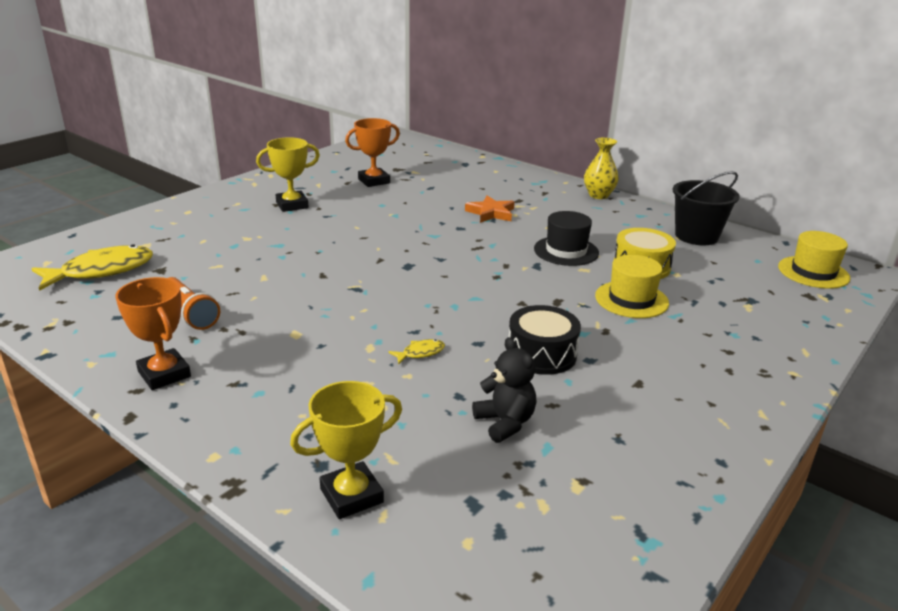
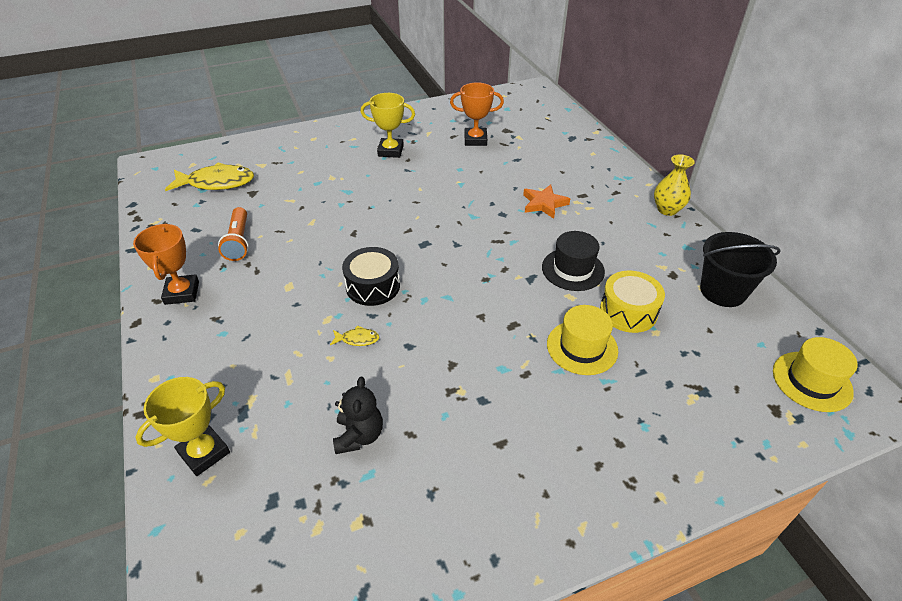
camera: 30 degrees right, 15 degrees up
yellow trophy [290,381,402,519] -> yellow trophy turned 45 degrees counterclockwise [135,377,230,476]
black drum [509,305,581,375] -> black drum moved to [342,247,400,306]

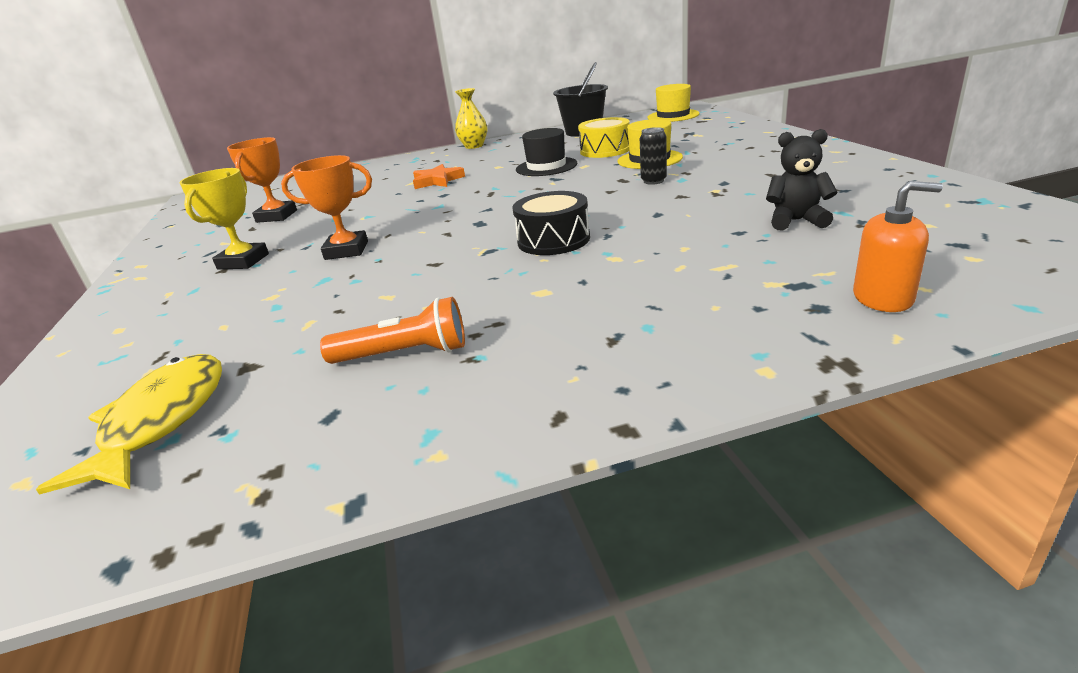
camera: 80 degrees left, 15 degrees down
orange trophy [133,223,199,305] -> orange trophy moved to [281,155,372,260]
yellow trophy [135,377,230,476] -> orange soap dispenser [853,181,943,312]
yellow fish [330,325,379,346] -> none
none -> black can [640,127,667,185]

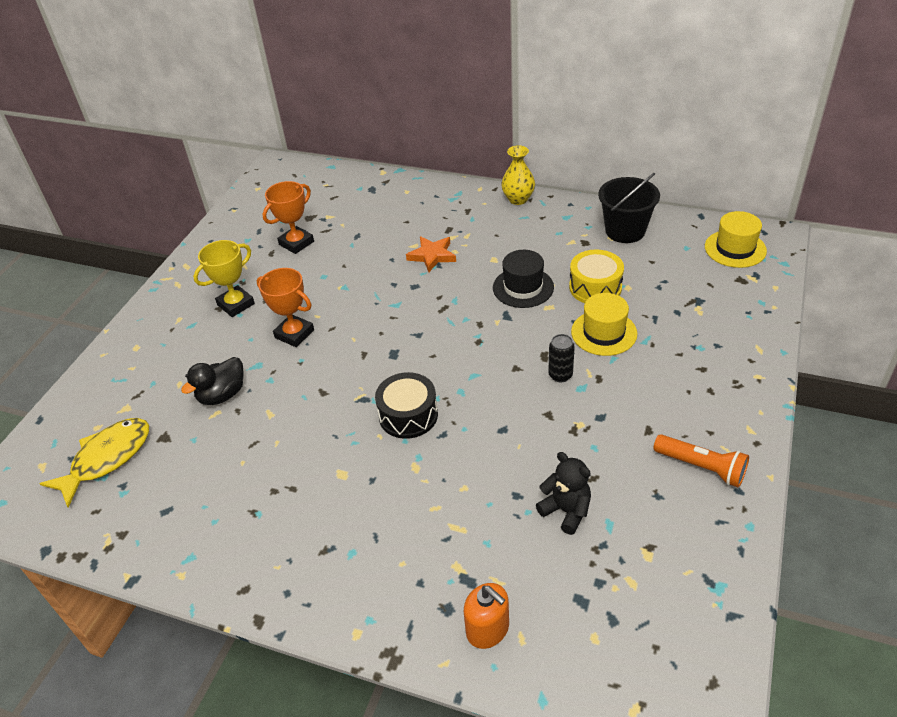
camera: 35 degrees right, 15 degrees up
orange flashlight [320,297,465,364] -> orange flashlight moved to [653,434,749,487]
none -> black duck [181,357,244,405]

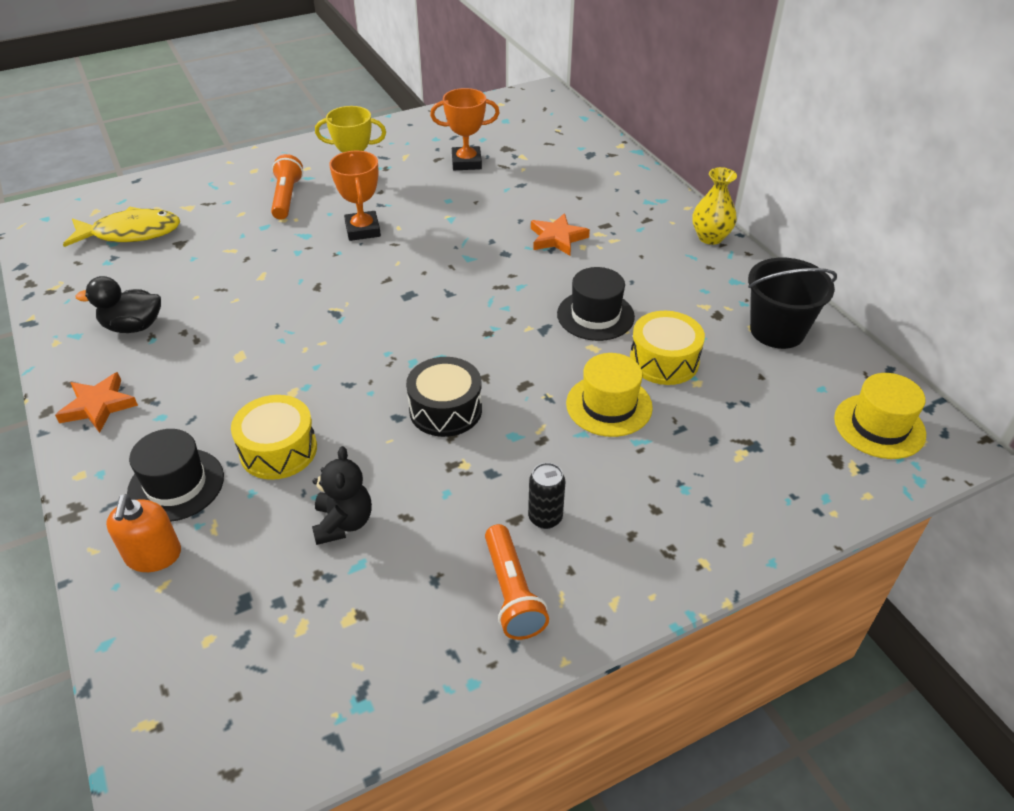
camera: 40 degrees right, 0 degrees up
black duck [181,357,244,405] -> black duck moved to [76,276,161,333]
black drum [375,372,438,439] -> black drum moved to [406,357,482,437]
black can [548,334,575,382] -> black can moved to [528,463,565,529]
none -> orange star [55,372,138,433]
none -> black hat [127,429,224,522]
none -> yellow drum [231,395,317,480]
none -> orange flashlight [271,154,303,220]

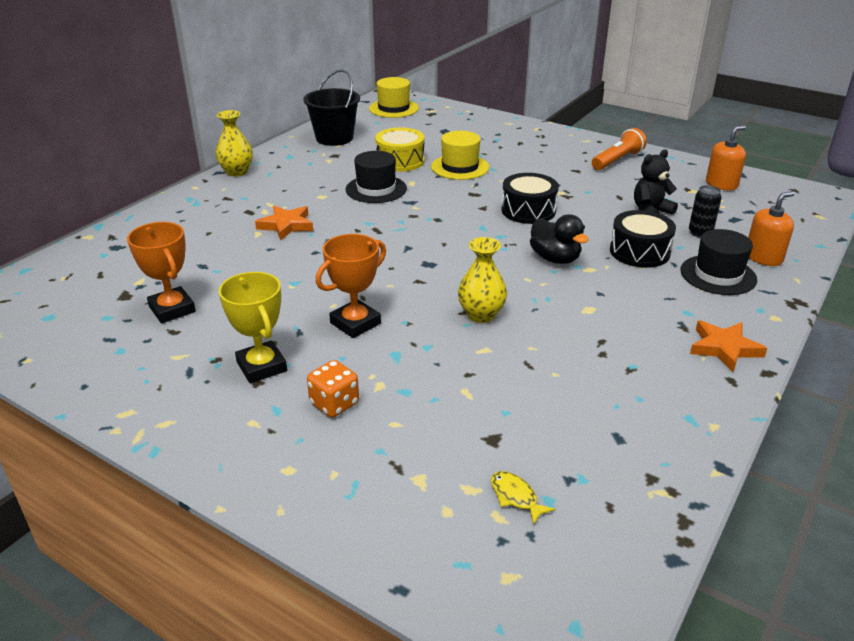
camera: 120 degrees left, 10 degrees down
yellow fish [63,207,180,247] -> yellow fish [491,471,555,525], size x0.44
black duck [76,276,161,333] -> black duck moved to [530,214,588,264]
yellow drum [231,395,317,480] -> black drum [610,210,676,268]
orange flashlight [271,154,303,220] -> orange dice [307,360,359,417]
black can [528,463,565,529] -> black can moved to [689,185,722,238]
none -> yellow vase [458,237,507,323]
none -> orange soap dispenser [706,126,746,191]

